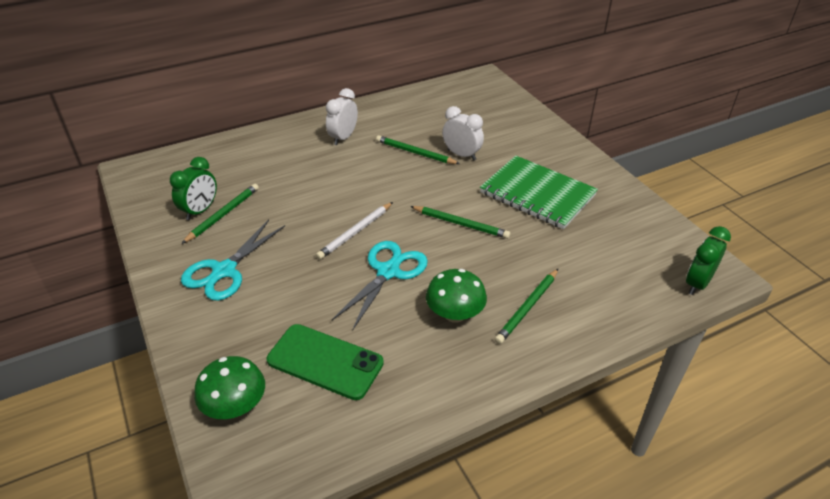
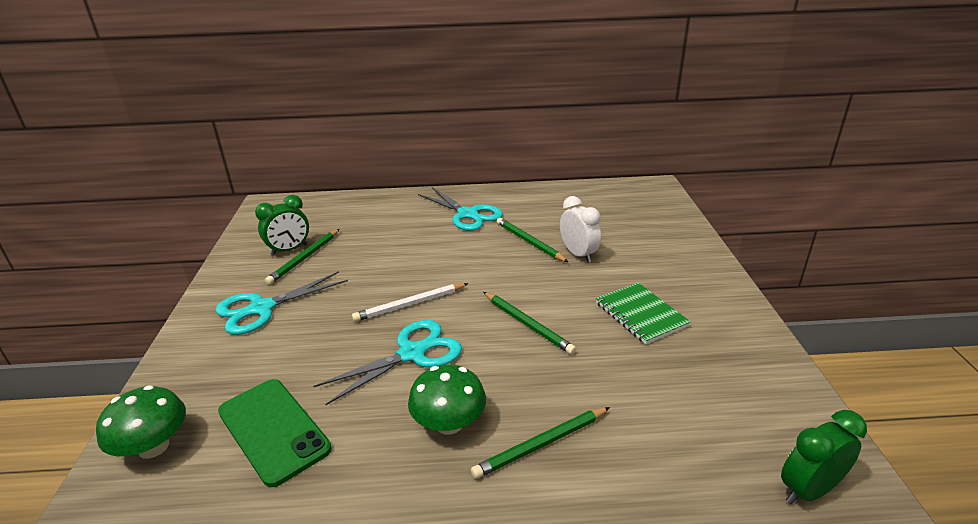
camera: 25 degrees right, 10 degrees down
green pencil [181,184,259,244] -> green pencil turned 150 degrees clockwise [265,229,340,285]
white clock [326,88,358,145] -> turquoise scissors [418,188,503,231]
green notebook [480,156,598,229] -> green notebook [596,283,691,344], size x0.65

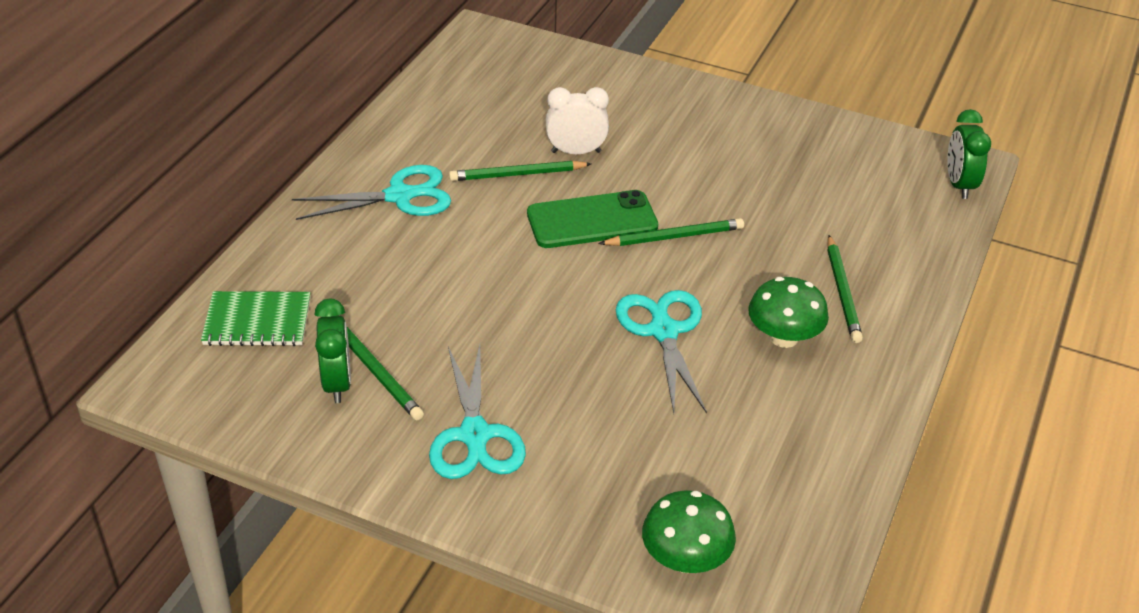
camera: 65 degrees left, 10 degrees up
green phone [218,379,332,487] -> green phone moved to [527,190,658,248]
white pencil [352,283,469,322] -> none
green notebook [596,283,691,344] -> green notebook moved to [201,291,311,346]

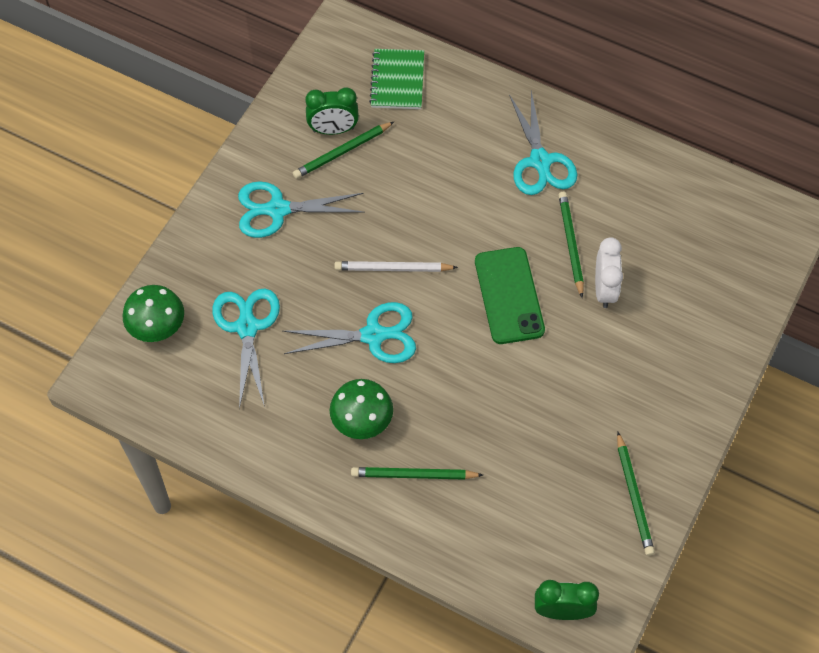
camera: 95 degrees right, 20 degrees up
green pencil [598,218,744,246] -> green pencil moved to [617,432,655,556]
none -> turquoise scissors [212,288,280,409]
none -> white pencil [334,261,458,272]

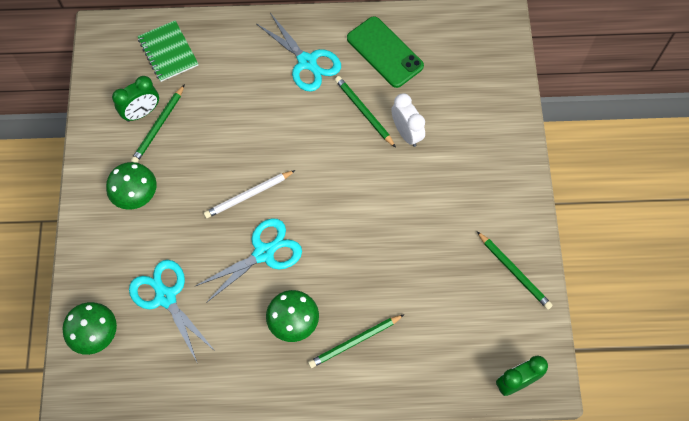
camera: 30 degrees left, 5 degrees up
turquoise scissors [238,181,365,238] -> green mushroom [106,162,157,210]
green phone [475,247,545,344] -> green phone moved to [347,16,424,88]

